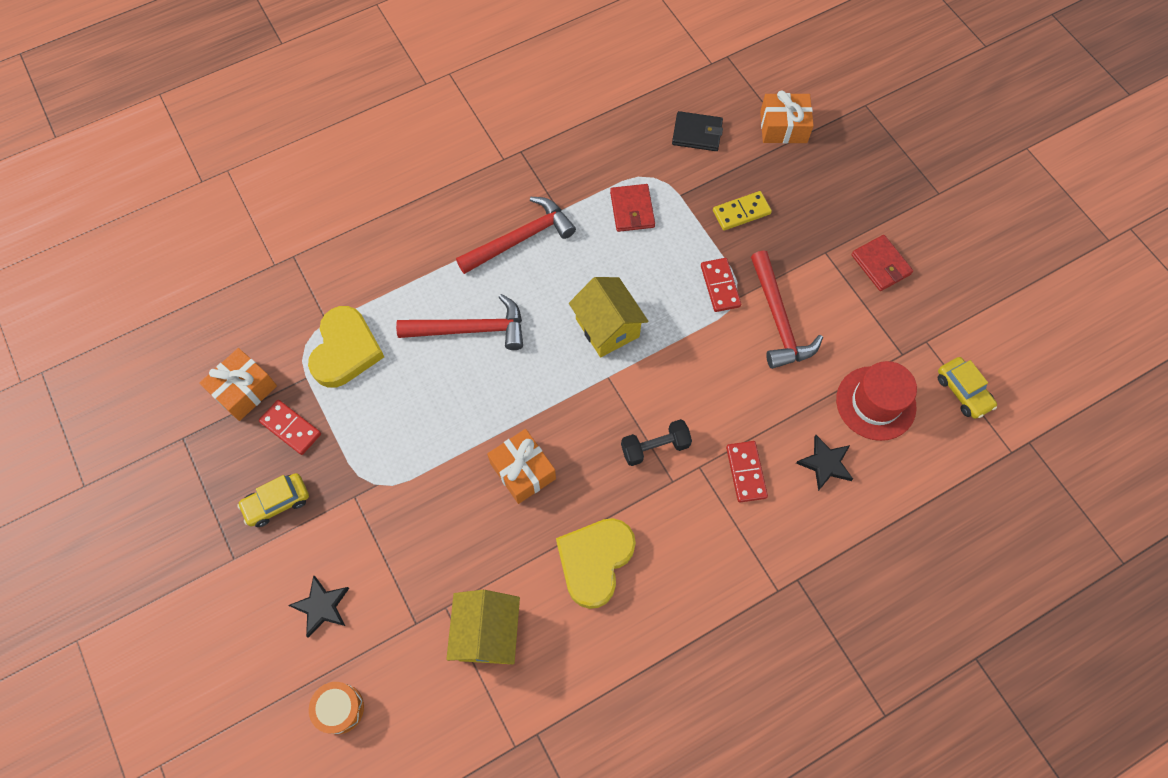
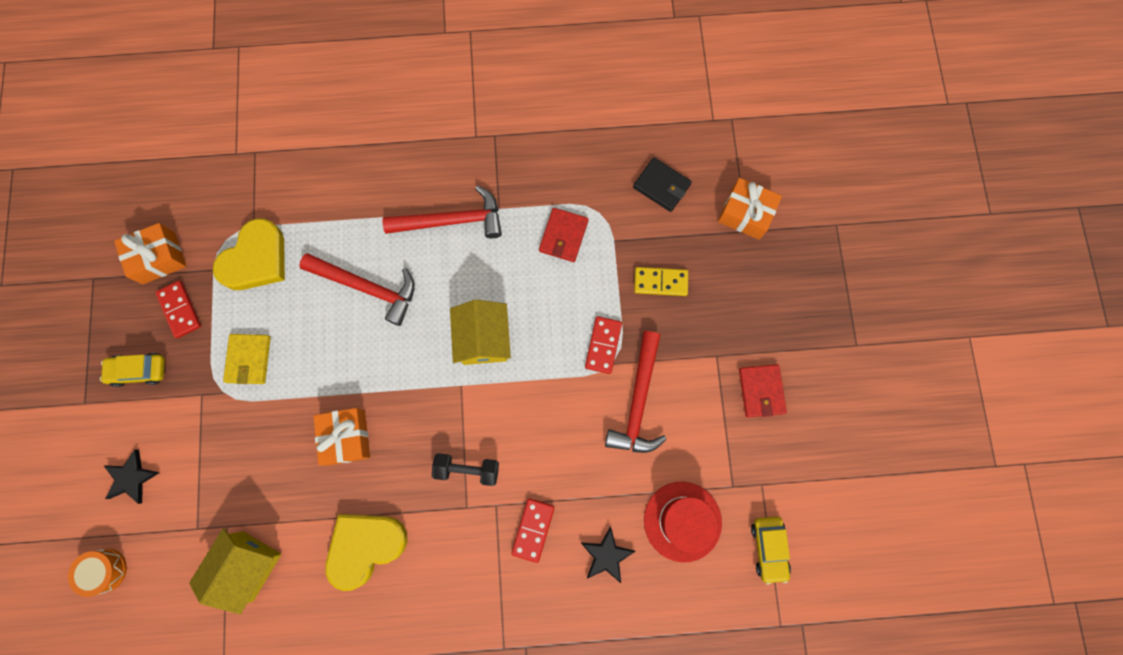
camera: 25 degrees right, 10 degrees up
none -> yellow wallet [223,334,271,384]

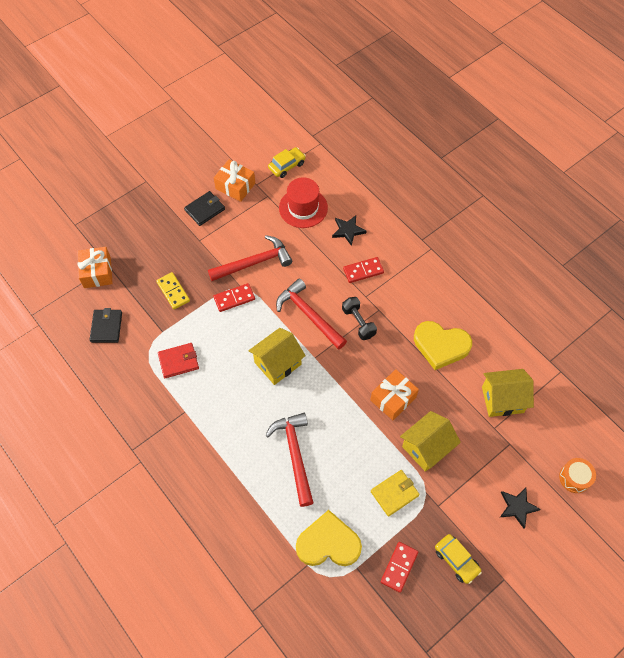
camera: 125 degrees left, 15 degrees down
orange gift [114,223,186,284] -> orange gift moved to [214,159,255,202]
red hammer [382,186,502,238] -> red hammer moved to [276,278,347,350]
red wallet [739,364,787,417] -> black wallet [184,191,225,226]
none -> yellow house [400,411,461,472]

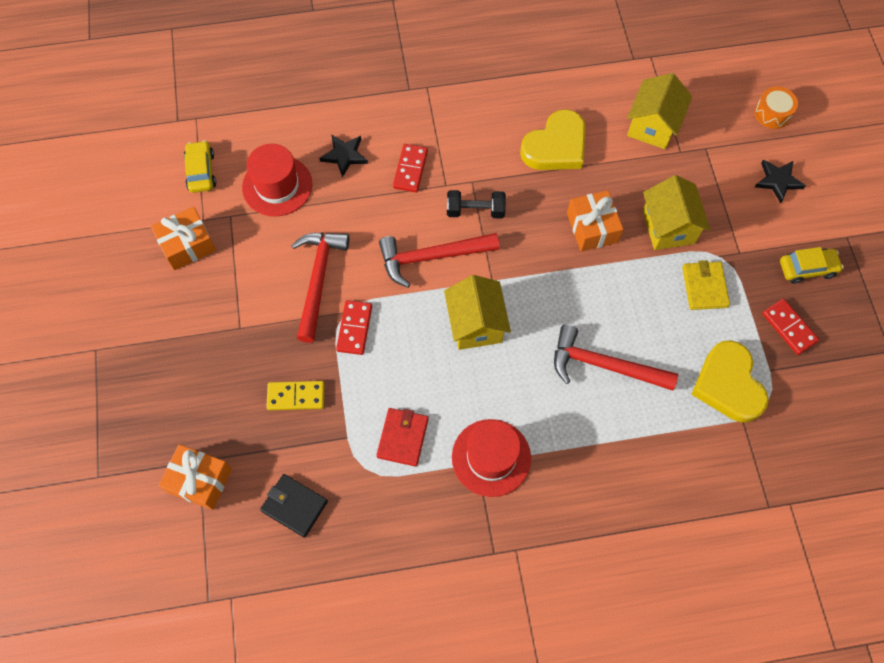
camera: 60 degrees left, 5 degrees up
black wallet [184,191,225,226] -> none
yellow heart [296,510,362,566] -> yellow heart turned 45 degrees counterclockwise [691,340,769,423]
none -> red hat [452,419,531,497]

